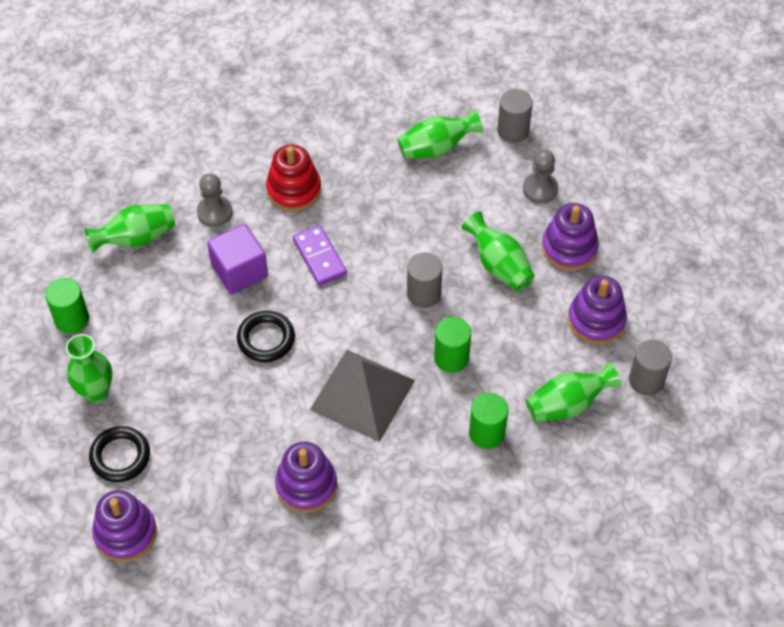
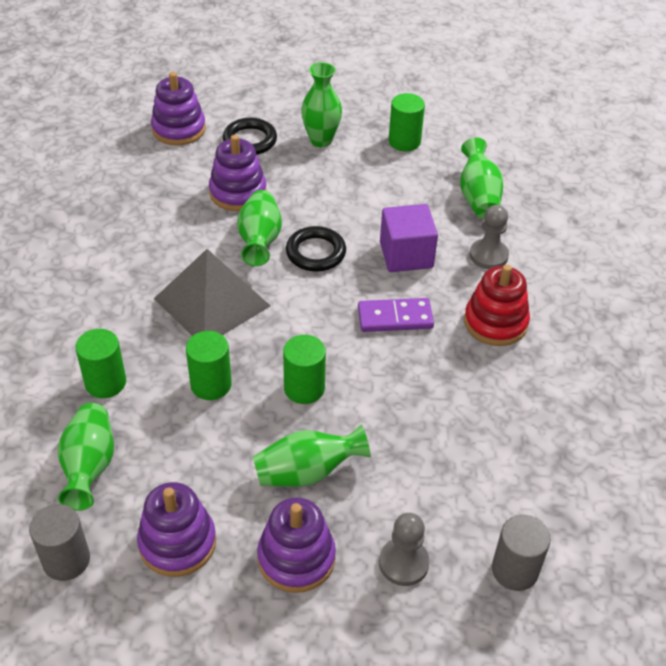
camera: 110 degrees right, 10 degrees down
purple stacking toy [275,442,337,513] -> purple stacking toy moved to [209,135,267,211]
green vase [398,109,483,159] -> green vase moved to [237,190,282,266]
grey cylinder [407,253,442,308] -> green cylinder [283,335,326,404]

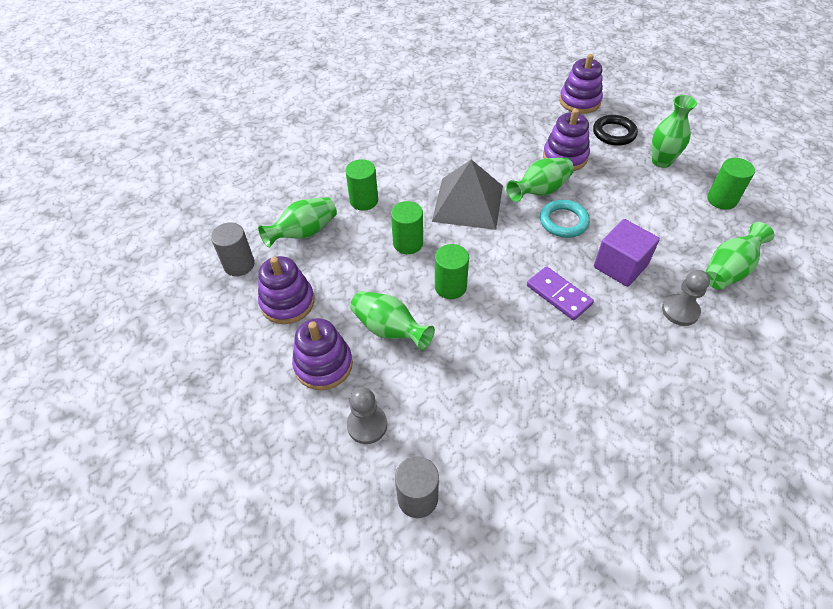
camera: 55 degrees right, 5 degrees up
black ring [286,226,346,272] -> turquoise ring [540,200,590,238]
red stacking toy [464,265,530,346] -> none

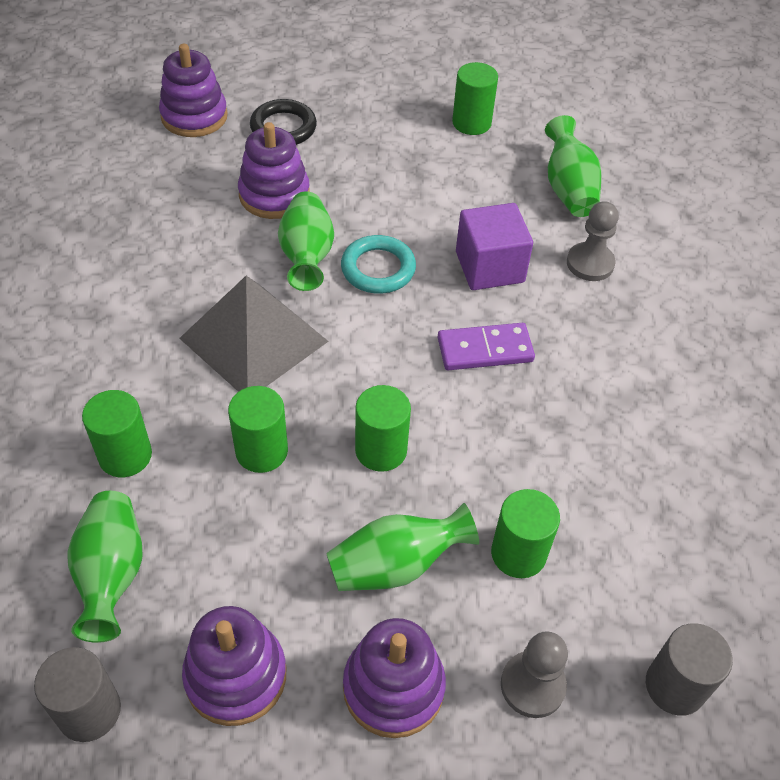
camera: 60 degrees left, 0 degrees up
green vase [652,95,697,168] -> none
none -> green cylinder [491,489,560,578]

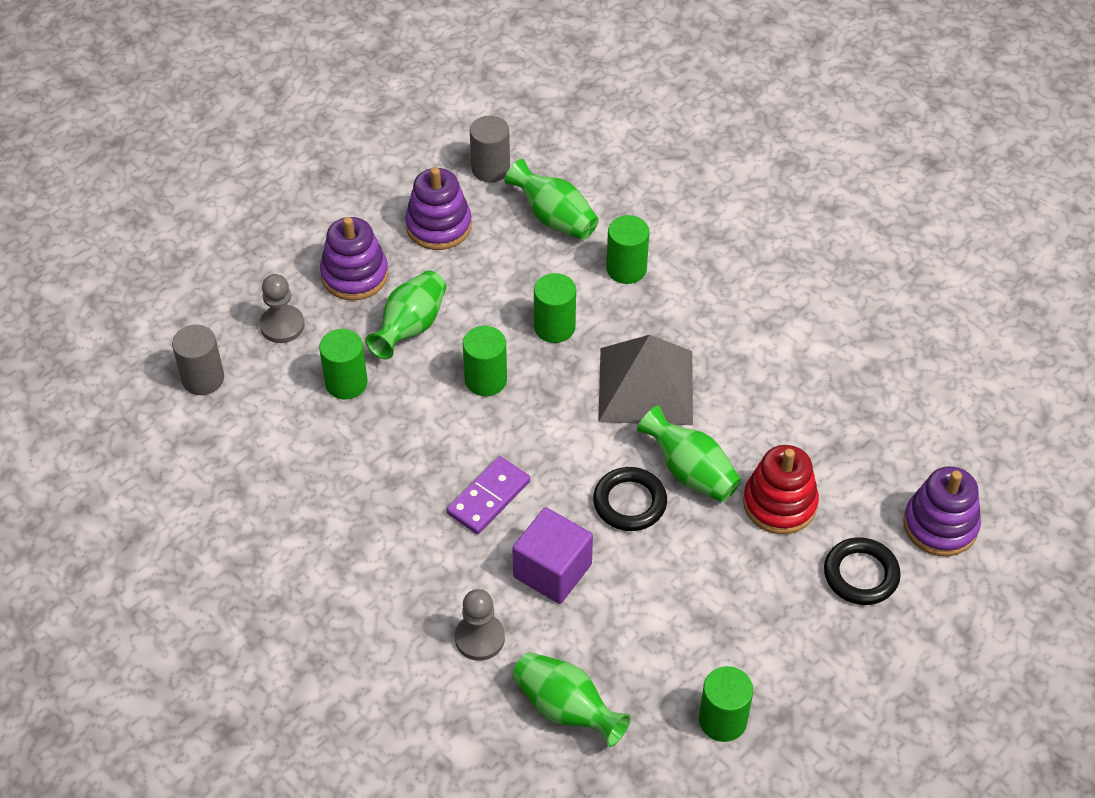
camera: 140 degrees right, 0 degrees up
purple stacking toy [238,122,310,219] -> red stacking toy [743,445,819,534]
turquoise ring [341,235,416,294] -> black ring [593,467,667,531]

